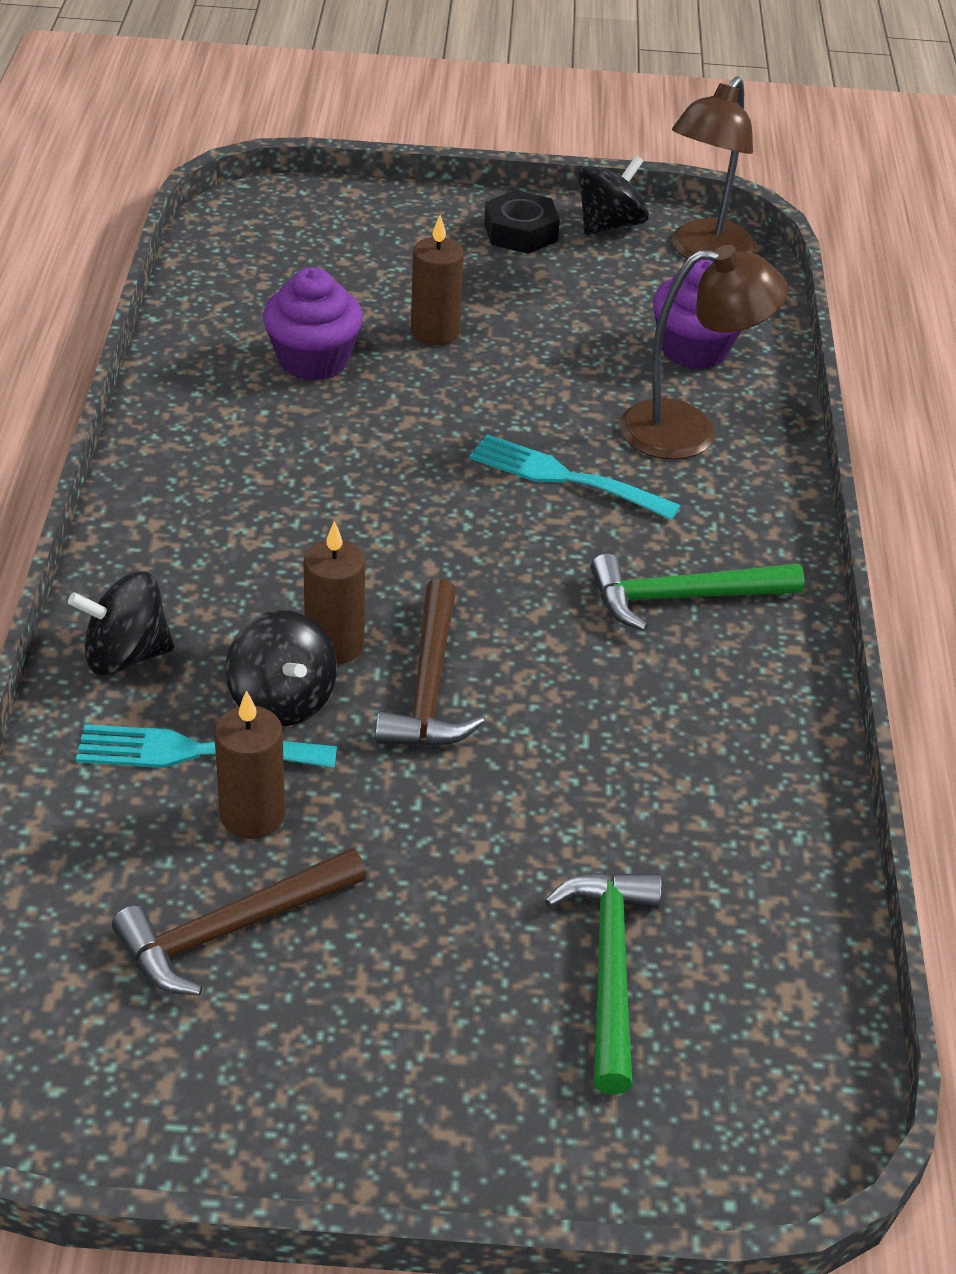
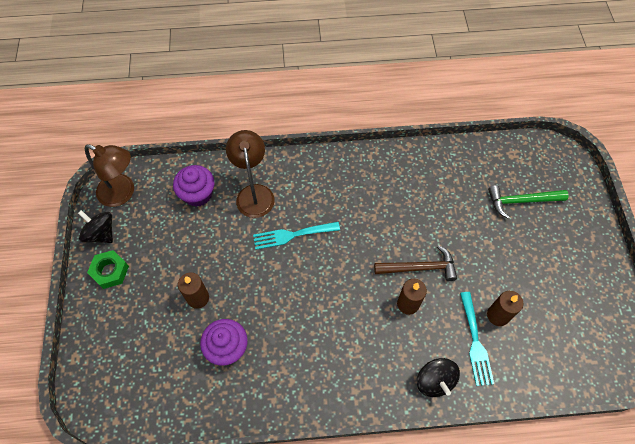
camera: 95 degrees left, 20 degrees up
brown hammer [112,848,366,995] -> none
black spinning top [226,610,337,726] -> none
turquoise fork [469,434,681,520] -> turquoise fork turned 60 degrees clockwise [253,222,340,250]
black nut [484,190,560,254] -> green nut [87,250,129,289]
green hammer [590,554,805,631] -> none

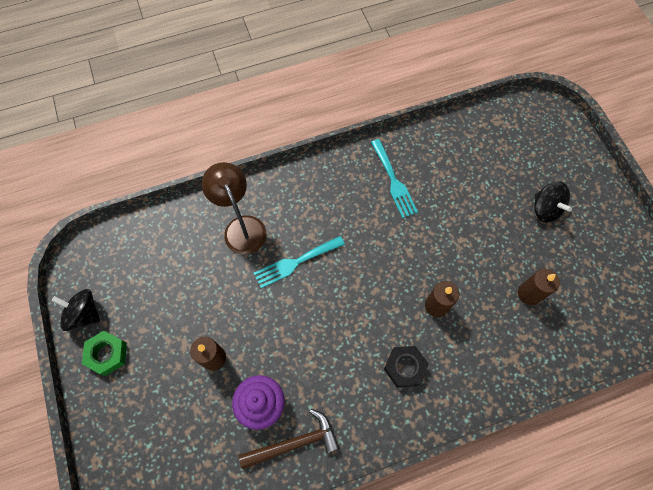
camera: 15 degrees left, 5 degrees up
brown lamp [85,144,134,207] -> none
purple cupcake [173,165,215,207] -> none
brown hammer [374,245,457,281] -> brown hammer moved to [239,409,339,469]
black spinning top [417,358,460,397] -> black spinning top moved to [534,181,572,223]
turquoise fork [460,292,494,386] -> turquoise fork moved to [371,139,418,218]
green hammer [488,185,569,219] -> none
none -> black nut [384,346,429,387]

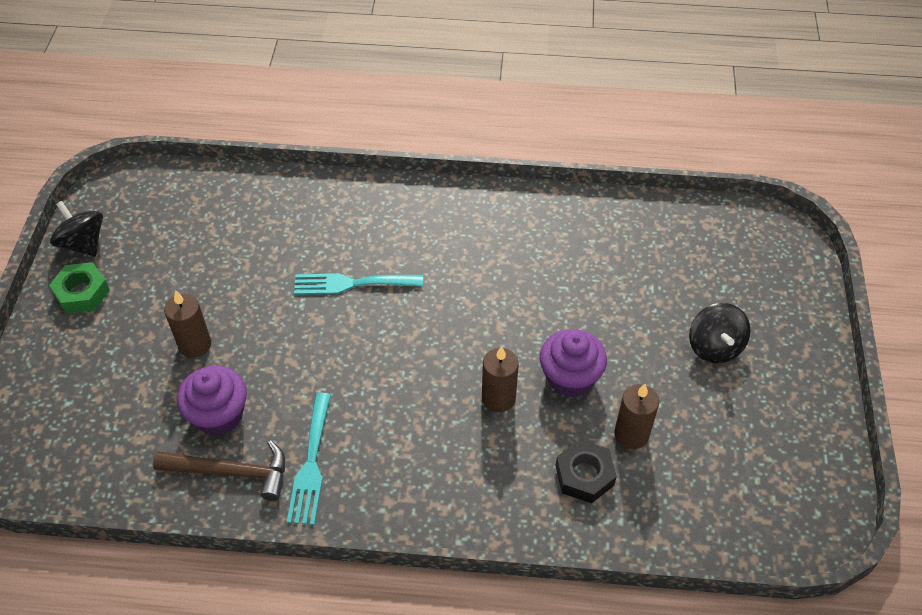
camera: 25 degrees right, 15 degrees down
brown lamp [202,162,267,255] -> none
turquoise fork [371,139,418,218] -> turquoise fork moved to [287,393,331,525]
black nut [384,346,429,387] -> black nut moved to [556,439,617,503]
none -> purple cupcake [540,329,607,397]

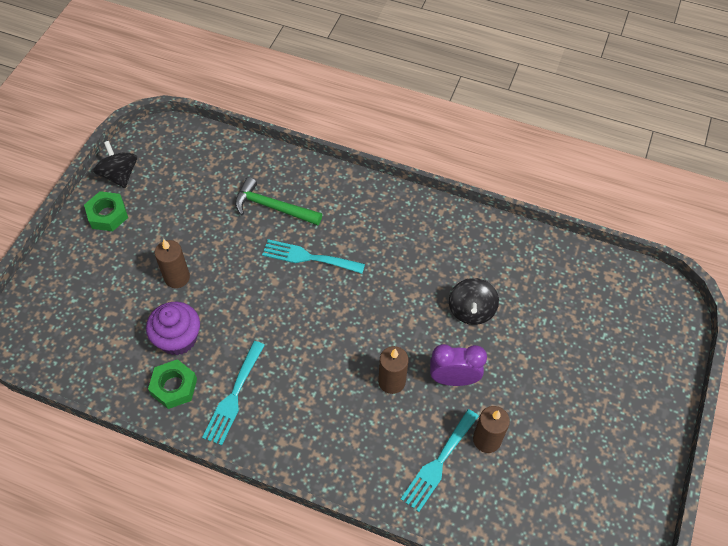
camera: 15 degrees right, 5 degrees up
brown hammer [153,440,285,501] -> green nut [148,359,197,409]
purple cupcake [540,329,607,397] -> purple clock [430,344,487,386]
black nut [556,439,617,503] -> turquoise fork [401,409,479,512]
black spinning top [689,303,751,363] -> black spinning top moved to [449,278,499,325]
none -> green hammer [235,177,322,226]

